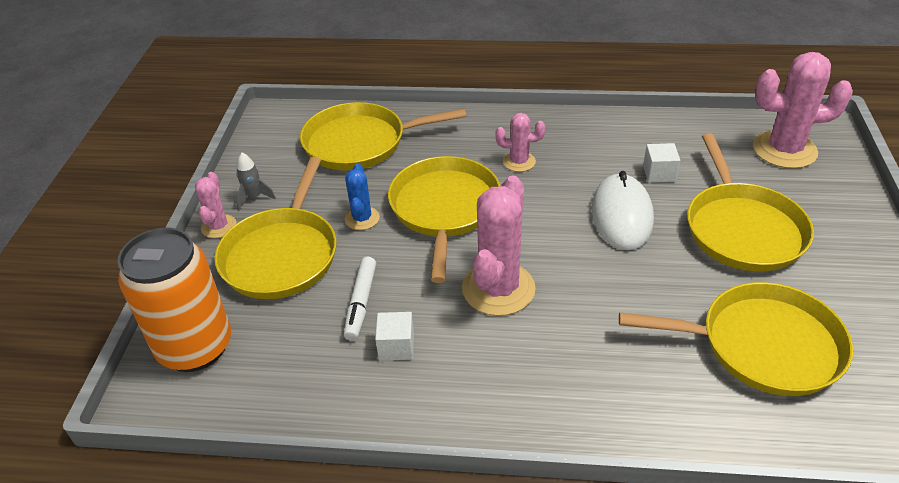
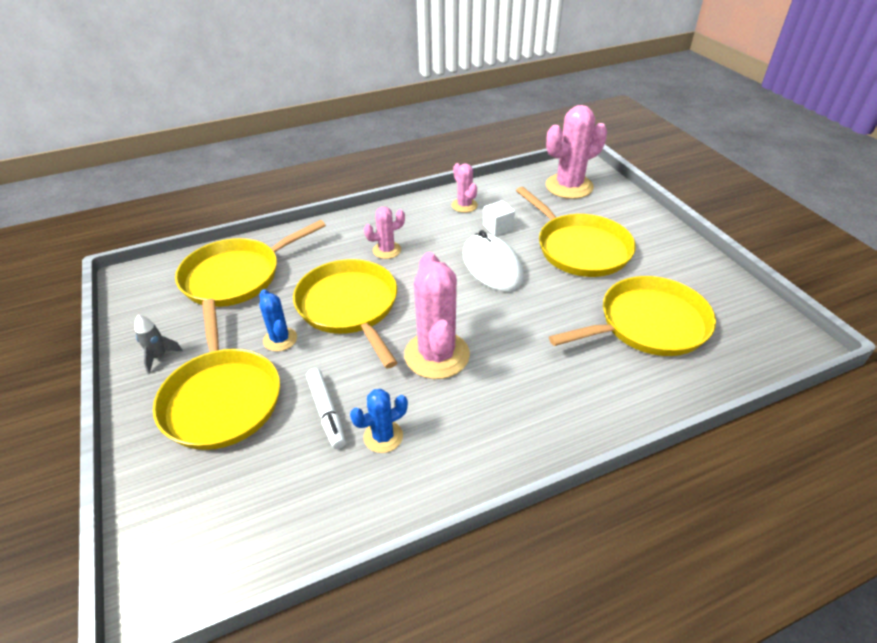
camera: 30 degrees left, 0 degrees up
orange can [117,227,231,372] -> none
pink cactus [195,172,237,238] -> pink cactus moved to [452,163,478,213]
white cube [375,312,414,361] -> blue cactus [350,389,408,453]

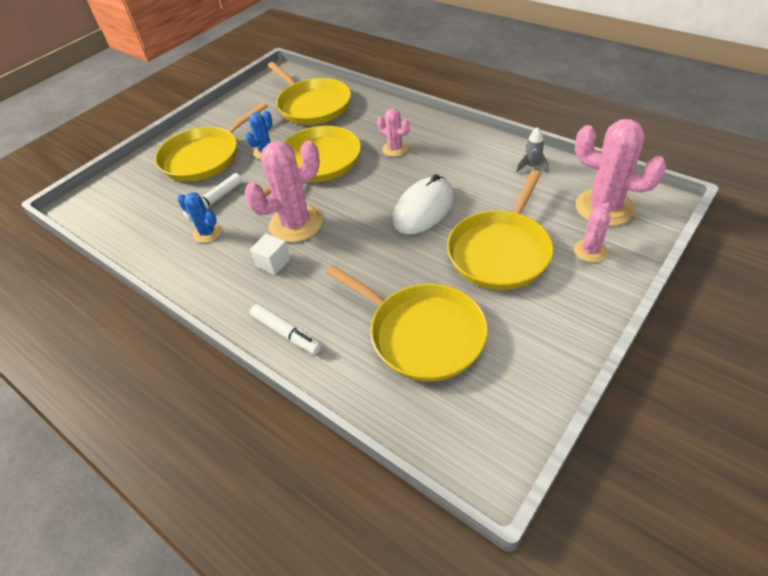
camera: 65 degrees right, 5 degrees up
grey rocket [135,315,183,374] -> grey rocket moved to [516,127,549,173]
yellow pan [175,220,326,307] -> yellow pan turned 150 degrees counterclockwise [268,62,351,125]
pink cactus [452,163,478,213] -> pink cactus moved to [574,202,611,262]
white cube [483,200,515,236] -> white cube moved to [250,234,290,275]
none -> white marker [250,304,322,354]

